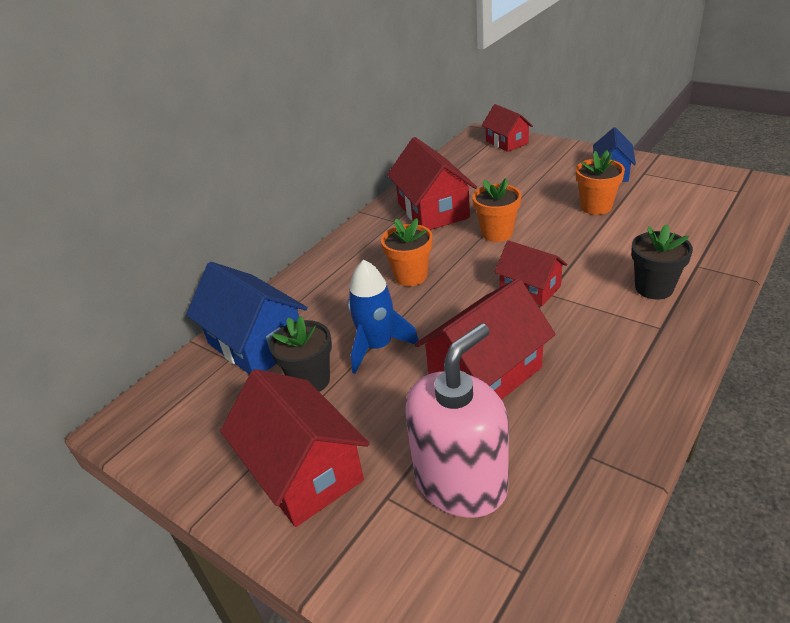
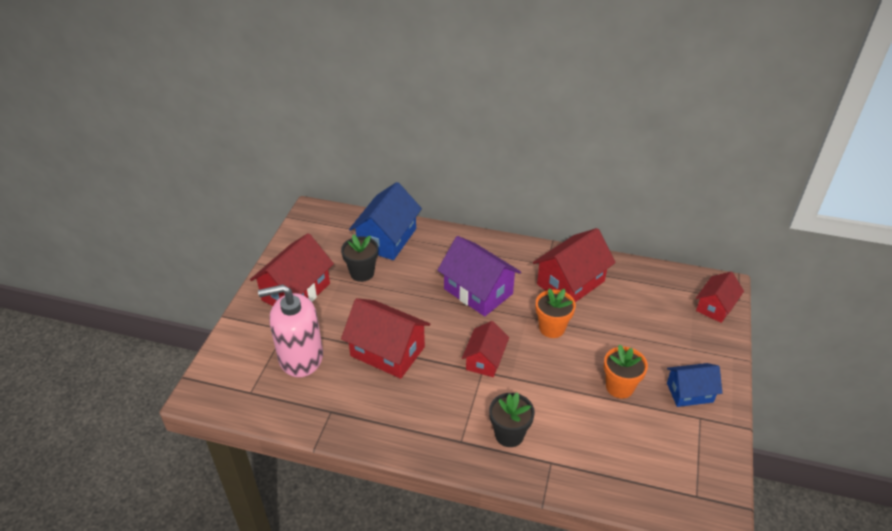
camera: 65 degrees right, 5 degrees up
blue rocket [348,259,419,374] -> none
orange flower pot [381,218,432,286] -> purple house [437,236,521,316]
pink soap dispenser [405,323,509,518] -> pink soap dispenser turned 150 degrees clockwise [258,284,323,377]

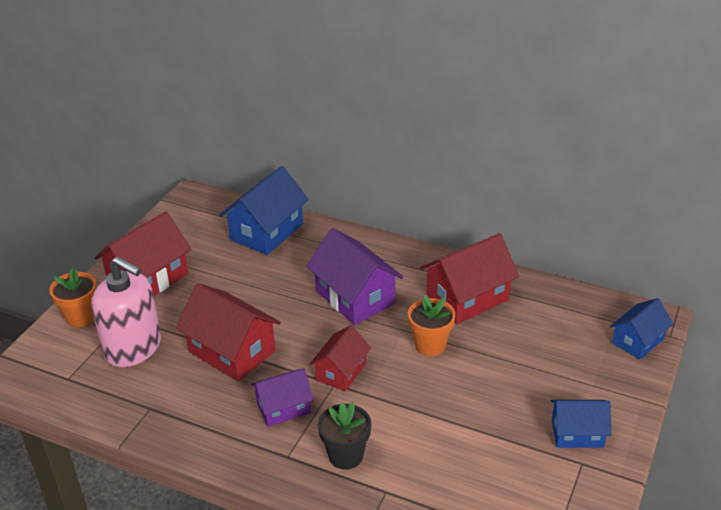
camera: 10 degrees right, 5 degrees down
pink soap dispenser [258,284,323,377] -> pink soap dispenser turned 150 degrees counterclockwise [91,256,161,367]
black flower pot [341,234,378,282] -> none
orange flower pot [604,344,648,399] -> orange flower pot moved to [49,268,97,328]
red house [696,272,744,323] -> blue house [610,298,673,360]
none -> purple house [251,368,314,427]

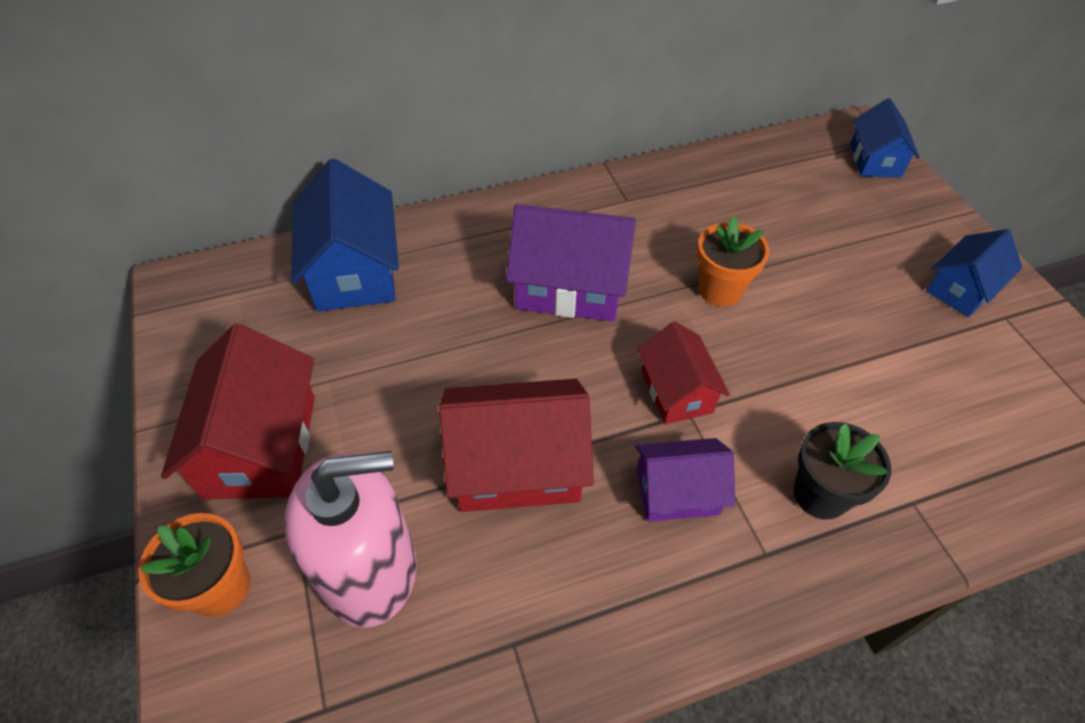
camera: 45 degrees left, 15 degrees up
purple house [251,368,314,427] -> purple house turned 60 degrees clockwise [635,438,735,522]
red house [420,233,519,324] -> none

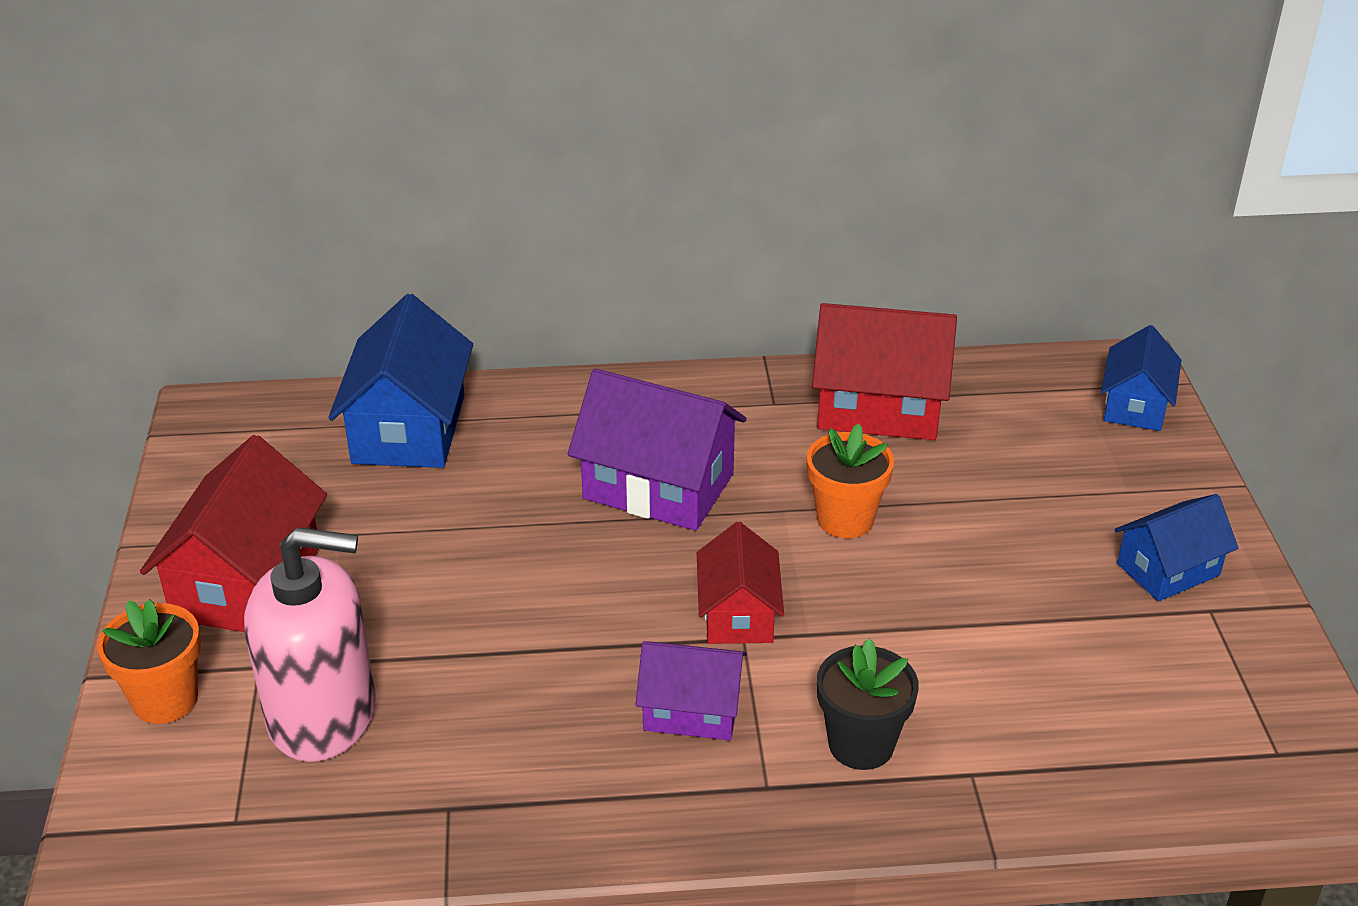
camera: 15 degrees right, 15 degrees down
red house [439,379,594,512] -> red house moved to [812,303,957,440]

